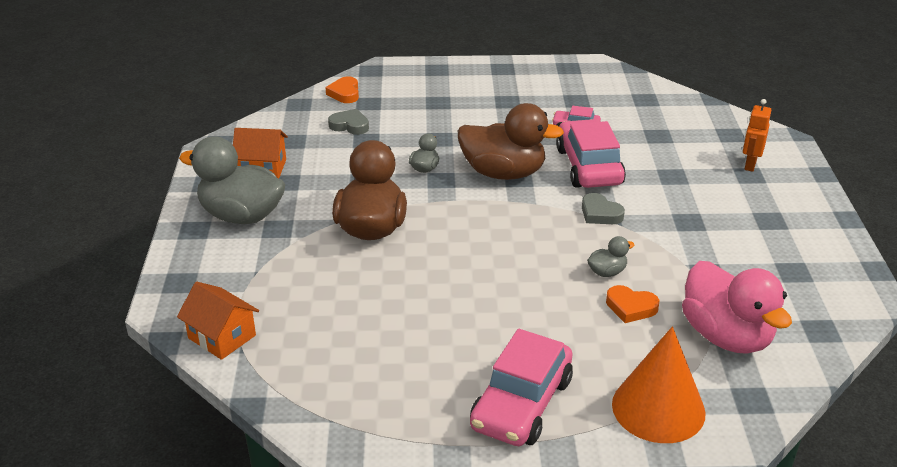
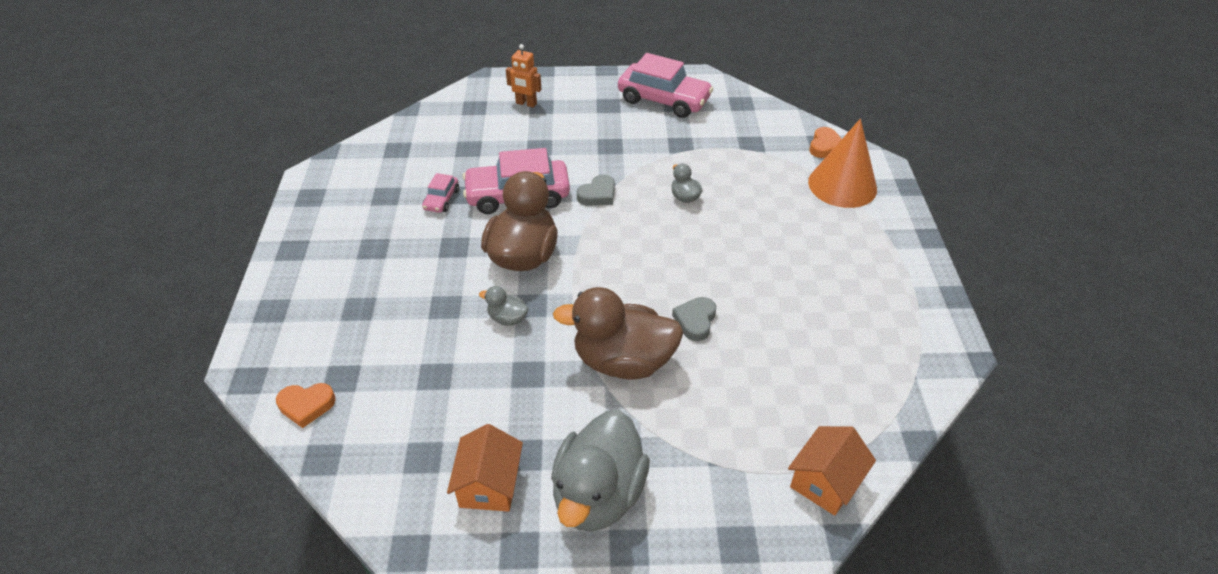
camera: 90 degrees left, 10 degrees up
grey heart [328,109,369,135] -> grey heart moved to [672,297,716,341]
pink car [470,329,573,446] -> pink car moved to [618,53,713,118]
orange heart [606,285,659,323] -> orange heart moved to [809,127,842,158]
pink duck [682,261,792,354] -> none

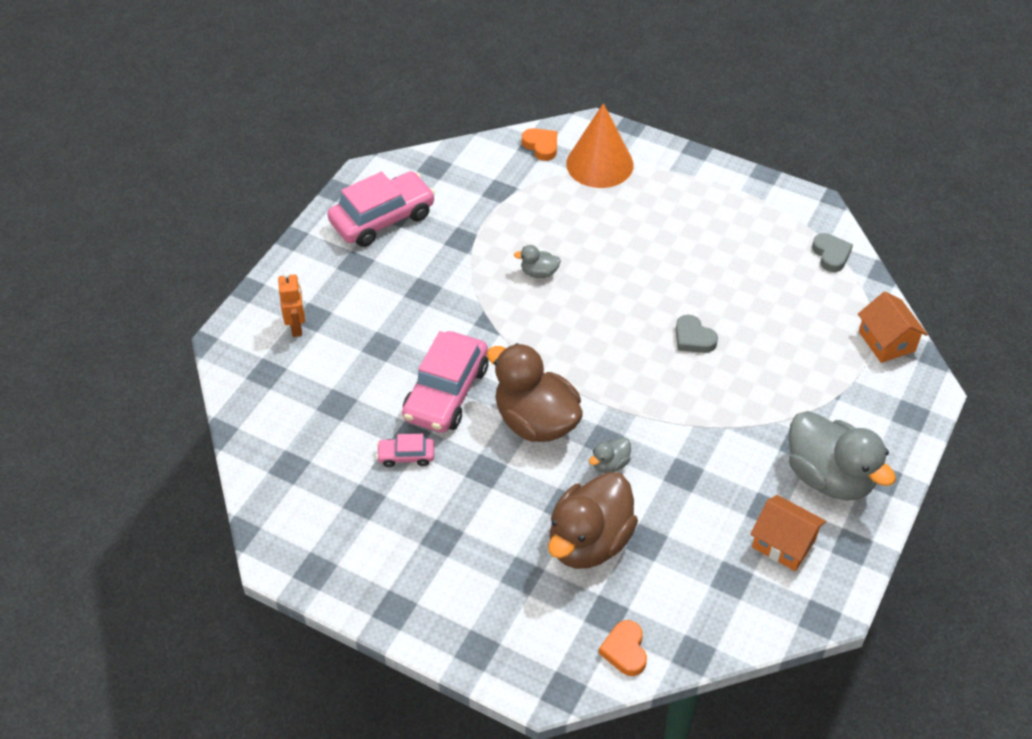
camera: 60 degrees left, 5 degrees up
orange heart [276,383,336,428] -> orange heart turned 150 degrees clockwise [599,620,647,676]
pink car [422,173,459,213] -> pink car turned 135 degrees clockwise [376,434,434,467]
orange robot [506,44,541,108] -> orange robot turned 60 degrees counterclockwise [278,272,305,337]
brown duck [553,287,684,380] -> brown duck moved to [548,472,638,569]
grey heart [577,174,615,206] -> grey heart moved to [812,233,853,272]

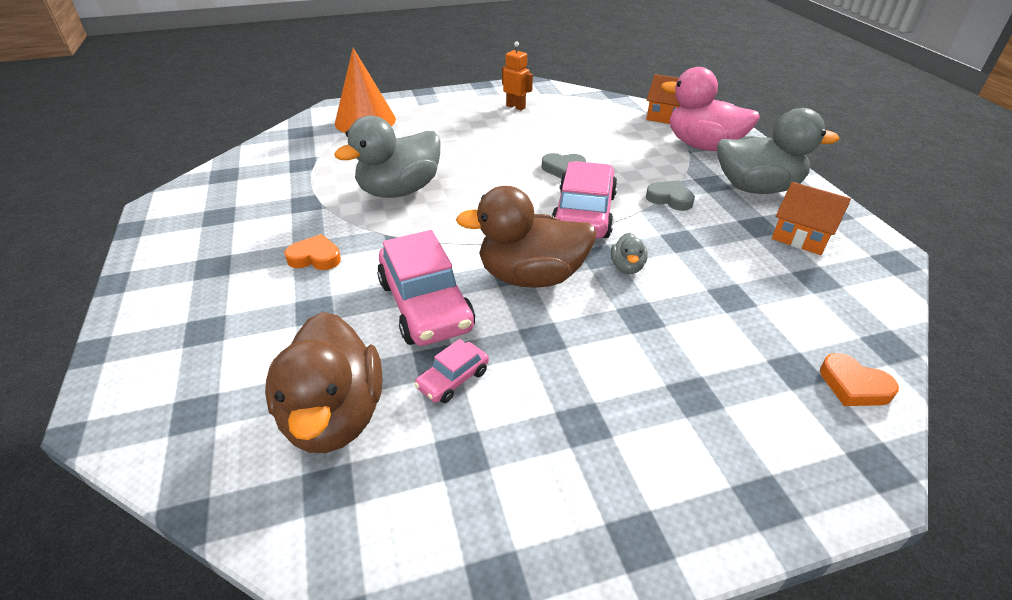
camera: 45 degrees left, 10 degrees down
orange robot [278,272,305,337] -> orange robot moved to [502,42,533,110]
pink car [327,171,435,247] -> pink car moved to [551,161,618,239]
grey duck [514,245,561,278] -> grey duck [334,116,441,198], size x2.30
orange heart [522,128,557,161] -> orange heart moved to [284,234,341,270]
brown duck [548,472,638,569] -> brown duck moved to [265,312,382,453]
orange house [750,495,826,571] -> orange house turned 45 degrees clockwise [772,182,851,255]
grey heart [812,233,853,272] -> grey heart moved to [646,180,695,211]
none -> pink duck [661,67,760,151]

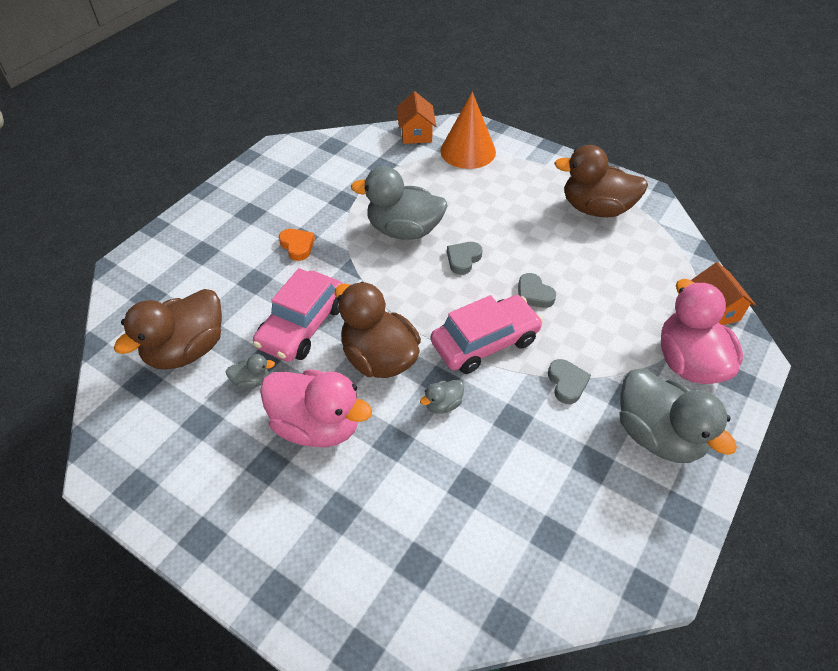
camera: 50 degrees right, 10 degrees up
pink car [414,339,489,403] -> grey duck [225,354,275,389]
orange robot [502,42,533,110] -> brown duck [554,145,648,217]
orange house [772,182,851,255] -> orange house moved to [396,92,436,144]
orange heart [820,353,899,406] -> none
none -> pink duck [260,369,372,447]
none -> grey heart [447,242,483,275]

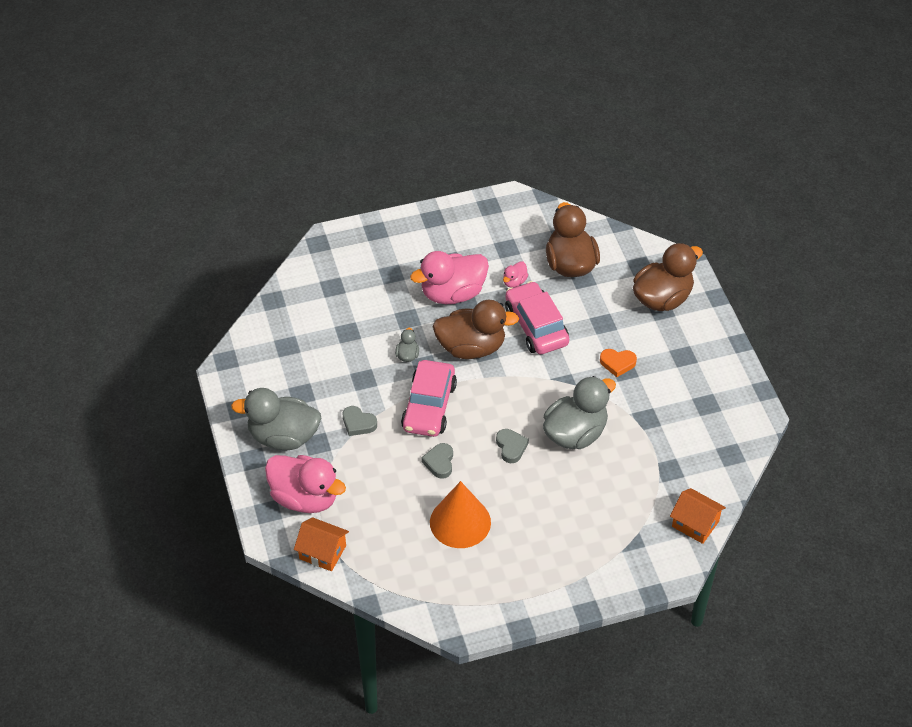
camera: 130 degrees right, 0 degrees up
grey duck [225,354,275,389] -> pink duck [503,261,528,288]
orange cone [440,92,496,169] -> orange cone moved to [430,481,491,548]
grey heart [518,273,556,308] -> grey heart turned 90 degrees counterclockwise [421,443,453,479]
brown duck [554,145,648,217] -> brown duck moved to [633,243,703,311]

